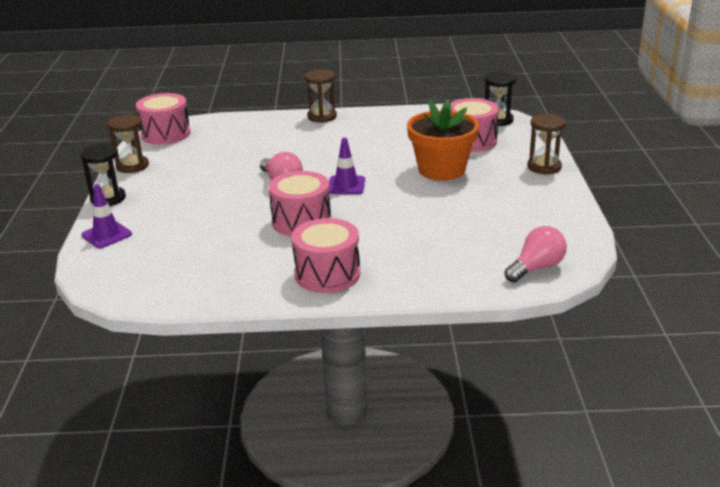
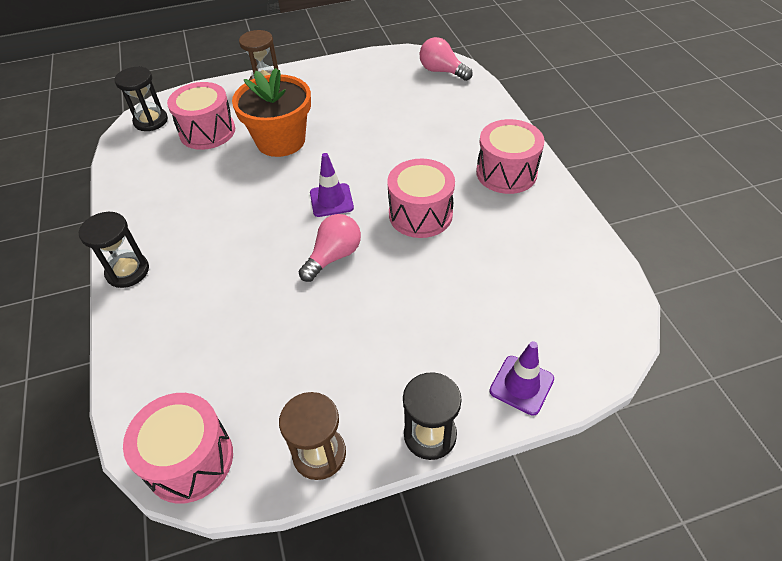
camera: 105 degrees left, 20 degrees up
brown hourglass [305,70,337,123] -> black hourglass [79,212,149,288]

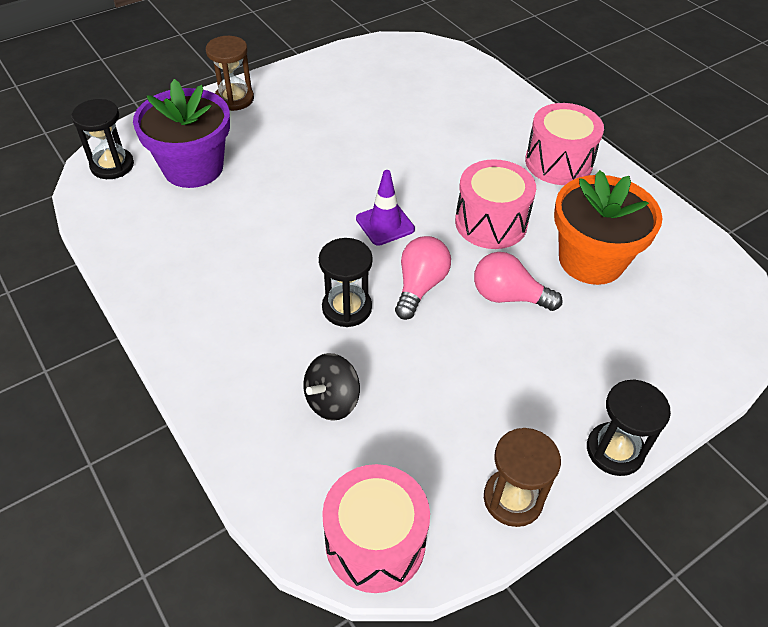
camera: 20 degrees left, 0 degrees up
black hourglass [79,212,149,288] -> black hourglass moved to [319,238,373,327]
pink drum [167,82,235,150] -> purple flower pot [133,79,230,188]
orange flower pot [232,68,311,157] -> orange flower pot moved to [554,170,662,285]
pink light bulb [420,37,473,81] -> pink light bulb moved to [474,252,563,311]
purple traffic cone [489,341,554,415] -> none
none -> black spinning top [304,353,360,421]

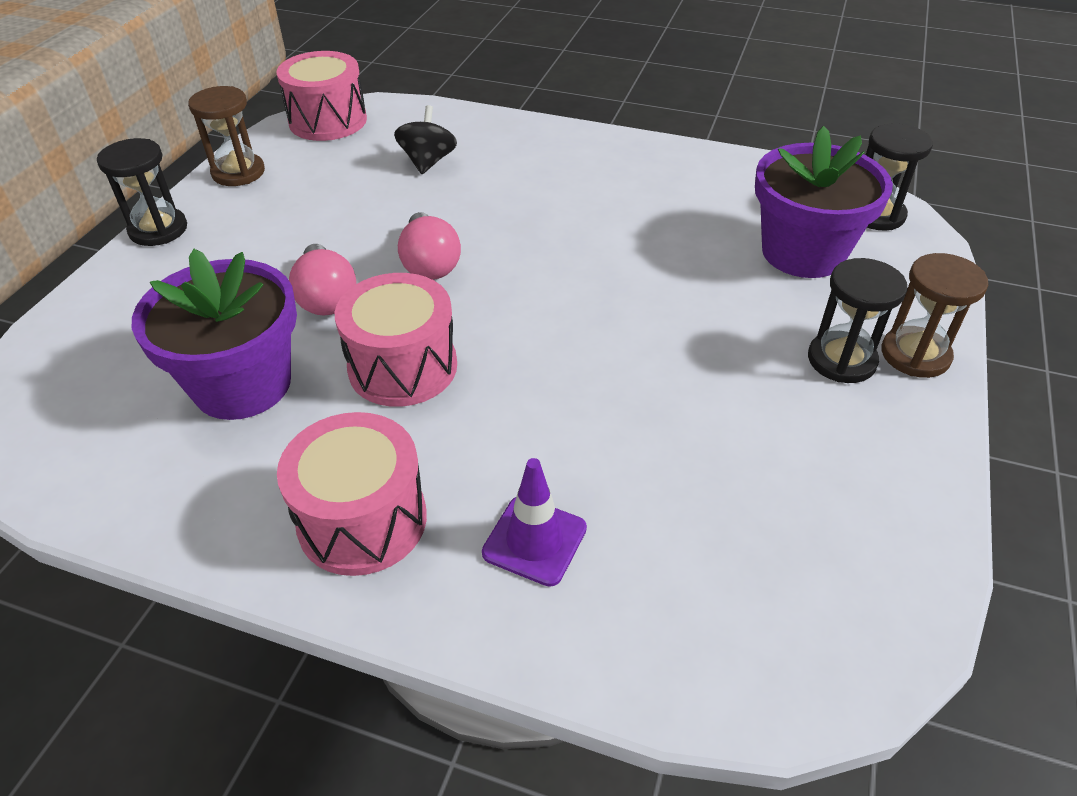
camera: 145 degrees right, 5 degrees down
black hourglass [319,238,373,327] -> black hourglass moved to [808,258,908,383]
purple traffic cone [356,170,415,246] -> purple traffic cone moved to [482,458,587,587]
pink light bulb [474,252,563,311] -> pink light bulb turned 90 degrees clockwise [289,244,357,315]
orange flower pot [554,170,662,285] -> purple flower pot [132,249,297,420]

